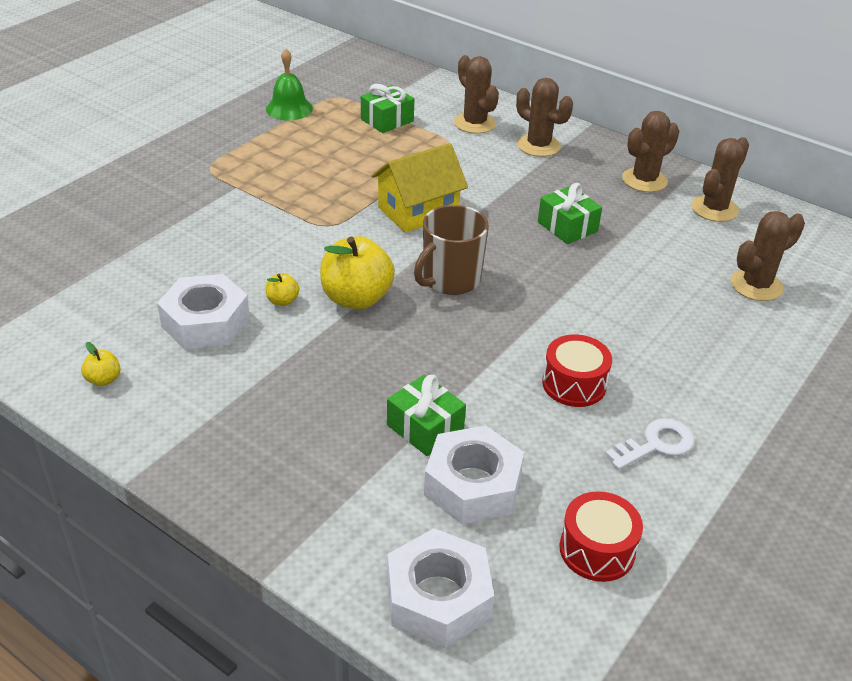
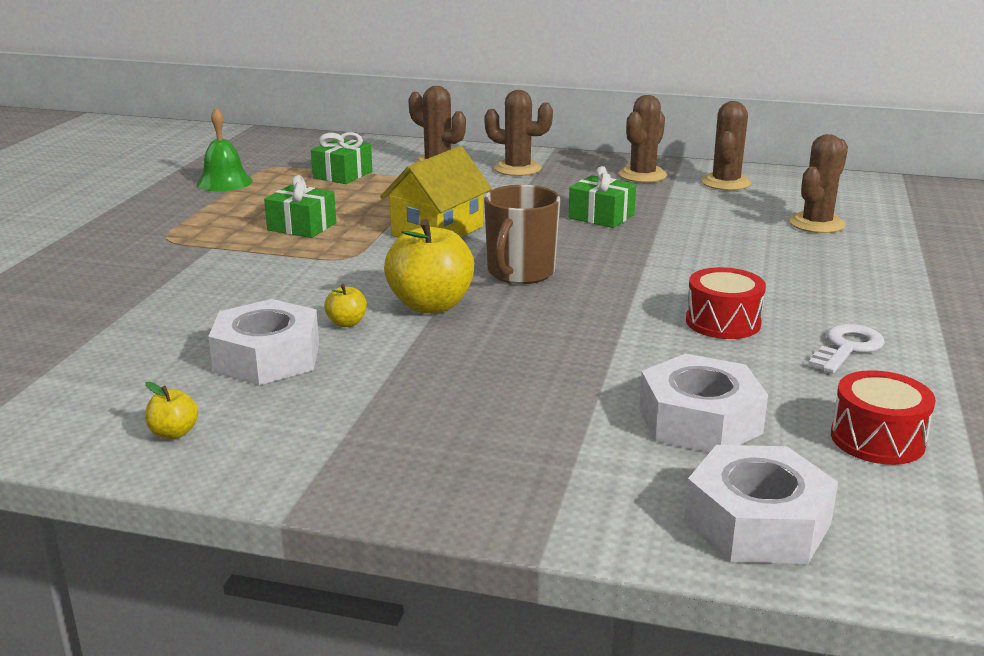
camera: 20 degrees left, 15 degrees down
green gift [387,375,466,456] -> green gift moved to [264,175,336,238]

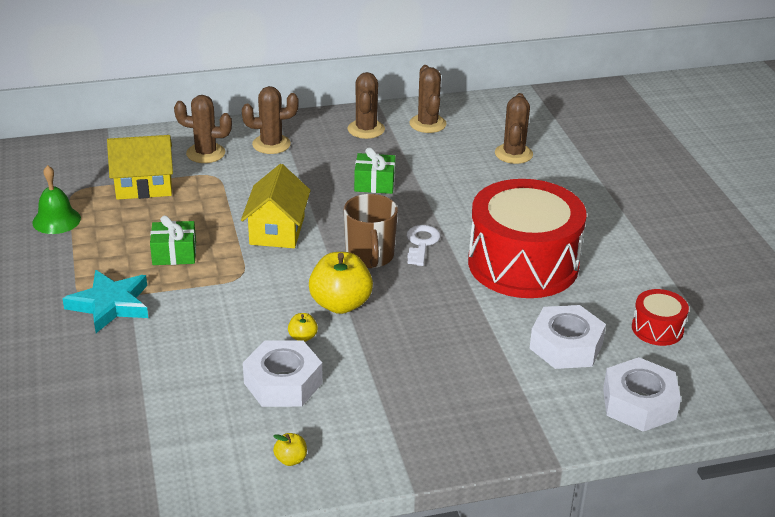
camera: 30 degrees left, 10 degrees up
green gift [311,132,372,184] -> yellow house [107,135,173,200]
red drum [686,267,766,339] -> red drum [468,179,587,298], size x2.30
white key [808,324,885,374] -> white key moved to [407,225,440,266]
none -> turquoise star [62,270,148,333]

